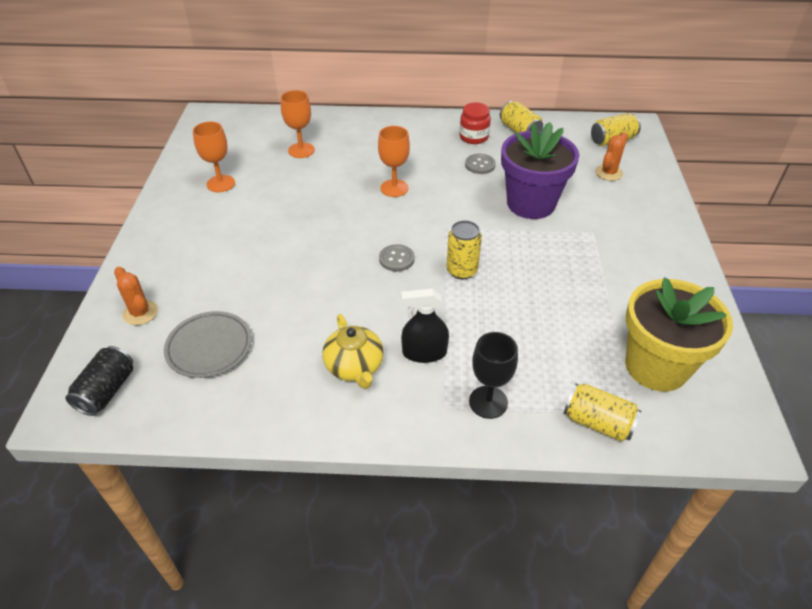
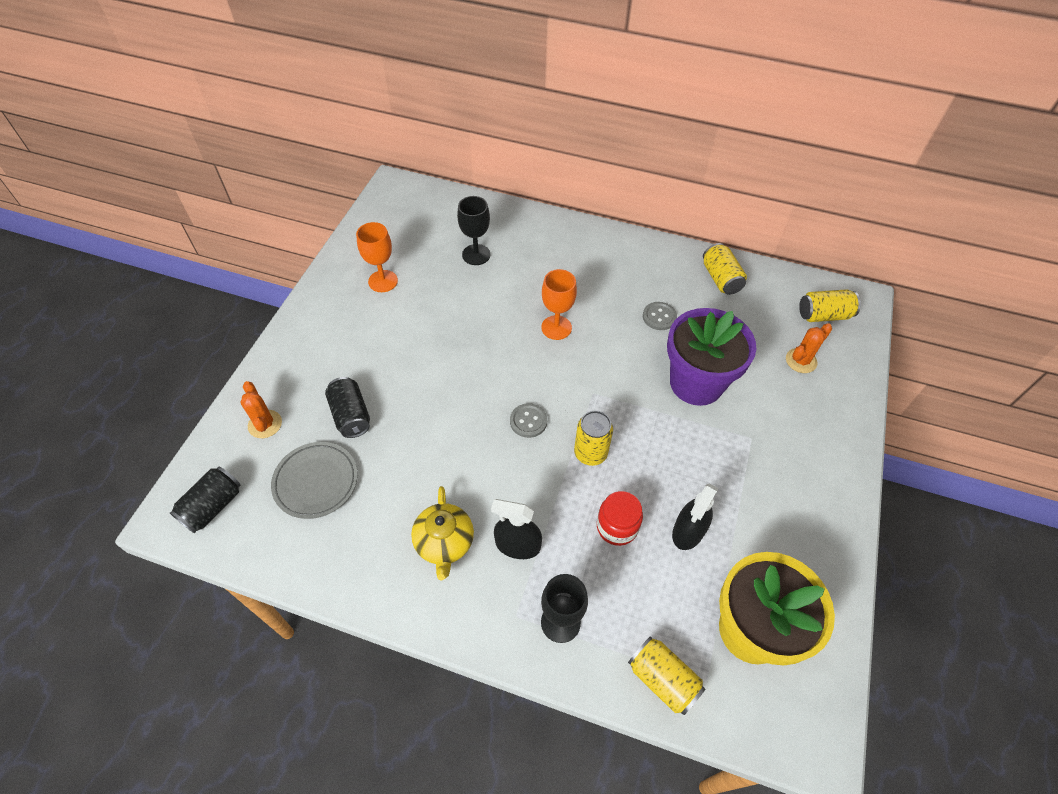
camera: 15 degrees right, 10 degrees up
orange goblet [281,90,315,158] -> black goblet [457,196,490,265]
red jar [459,102,491,144] -> red jar moved to [597,491,643,546]
none -> black can [325,377,370,438]
none -> black spray bottle [672,483,719,550]

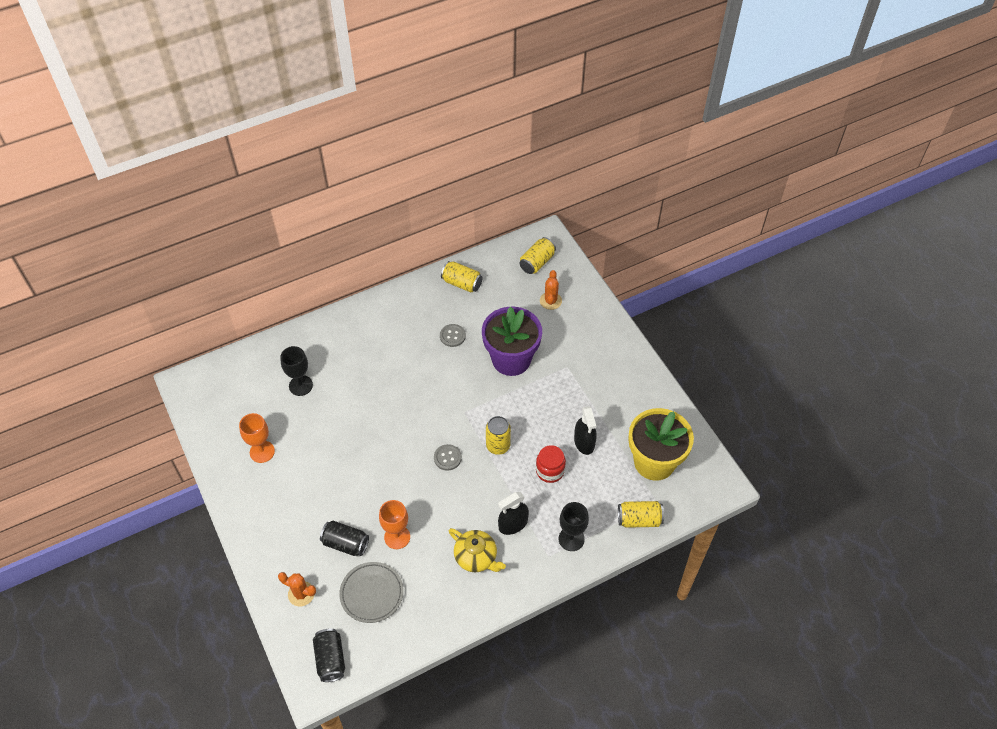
camera: 45 degrees left, 0 degrees up
orange goblet [541,269,577,340] -> orange goblet moved to [379,500,410,549]

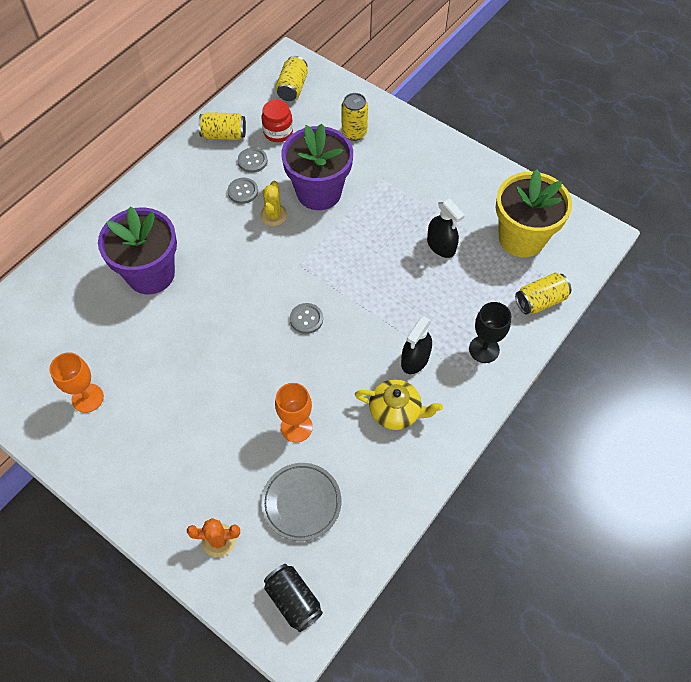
camera: 25 degrees left, 5 degrees up
black goblet [280,346,313,396] -> none
black can [320,521,369,556] -> none
yellow can [486,416,511,455] -> yellow can moved to [342,93,368,141]
red jar [536,445,566,483] -> red jar moved to [262,100,293,142]
orange cactus [540,270,562,310] -> none
none -> purple flower pot [98,206,177,294]
none -> grey button [238,147,268,173]
none -> yellow cactus [260,181,287,226]

